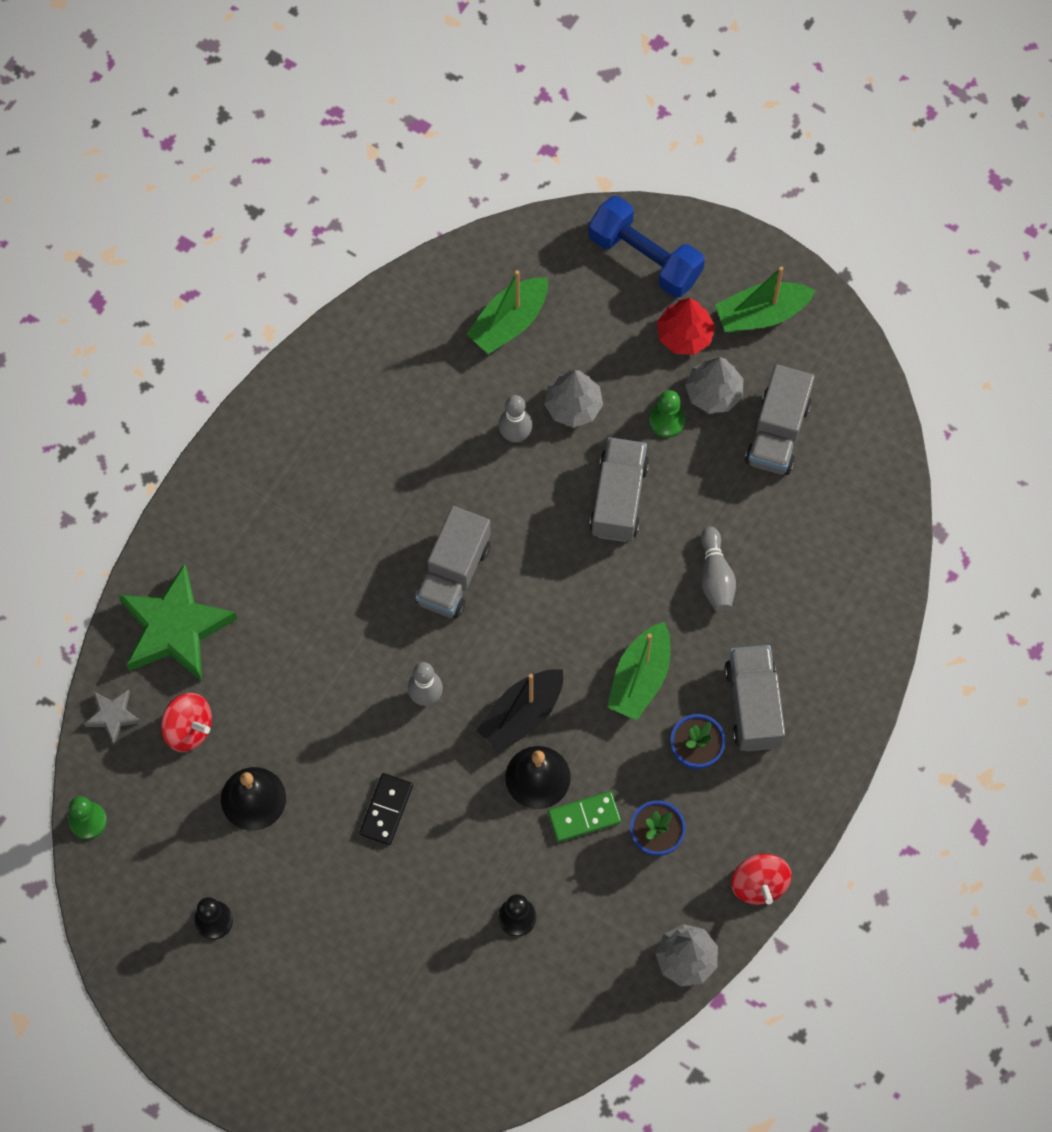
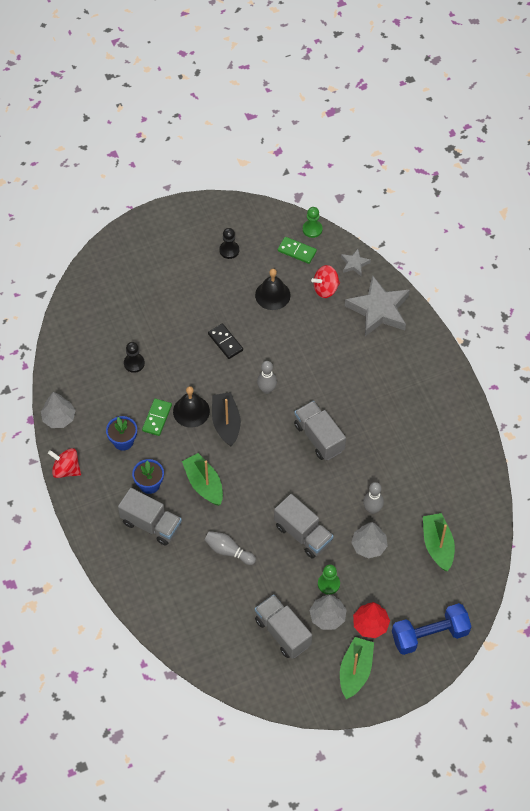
camera: 125 degrees right, 10 degrees down
green star [118,564,237,681] -> grey star [345,275,410,336]
none -> green domino [278,237,317,264]

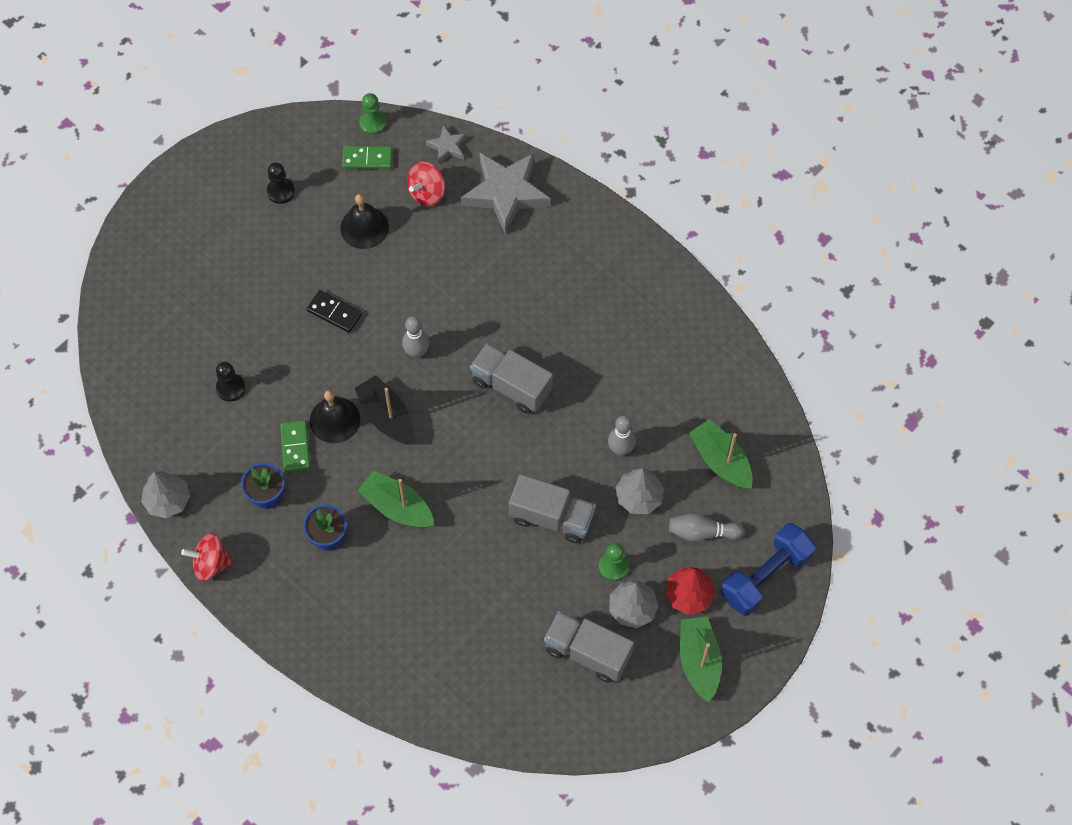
camera: 25 degrees left, 5 degrees up
grey truck [118,488,182,546] -> none
grey bowling pin [204,531,256,565] -> grey bowling pin moved to [669,513,744,541]

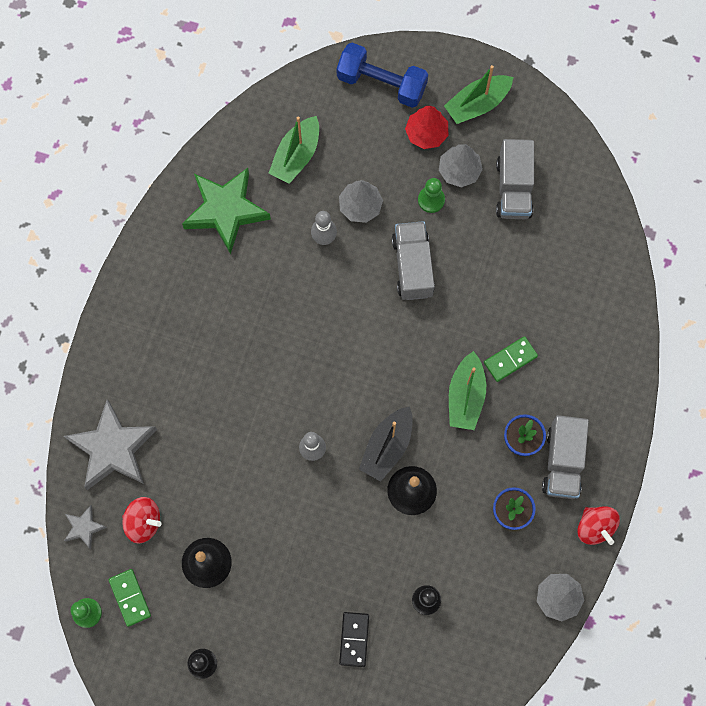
camera: 115 degrees left, 10 degrees up
green domino [280,420,310,472] -> green domino moved to [484,336,538,382]
black domino [307,290,362,333] -> black domino moved to [339,612,369,667]
grey truck [470,343,553,414] -> grey truck moved to [542,415,589,499]
grey bowling pin [669,513,744,541] -> none
none -> green star [182,168,271,254]

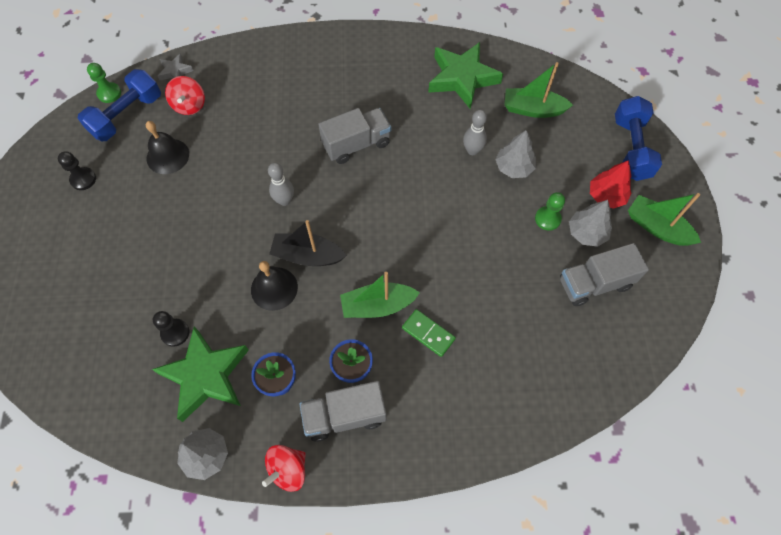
camera: 70 degrees right, 10 degrees down
grey star [64,399,157,490] -> none
green domino [109,569,151,627] -> blue dumbbell [78,69,161,141]
black domino [339,612,369,667] -> none
grey truck [392,221,435,300] -> grey truck moved to [318,108,391,164]
none -> green star [152,326,249,422]

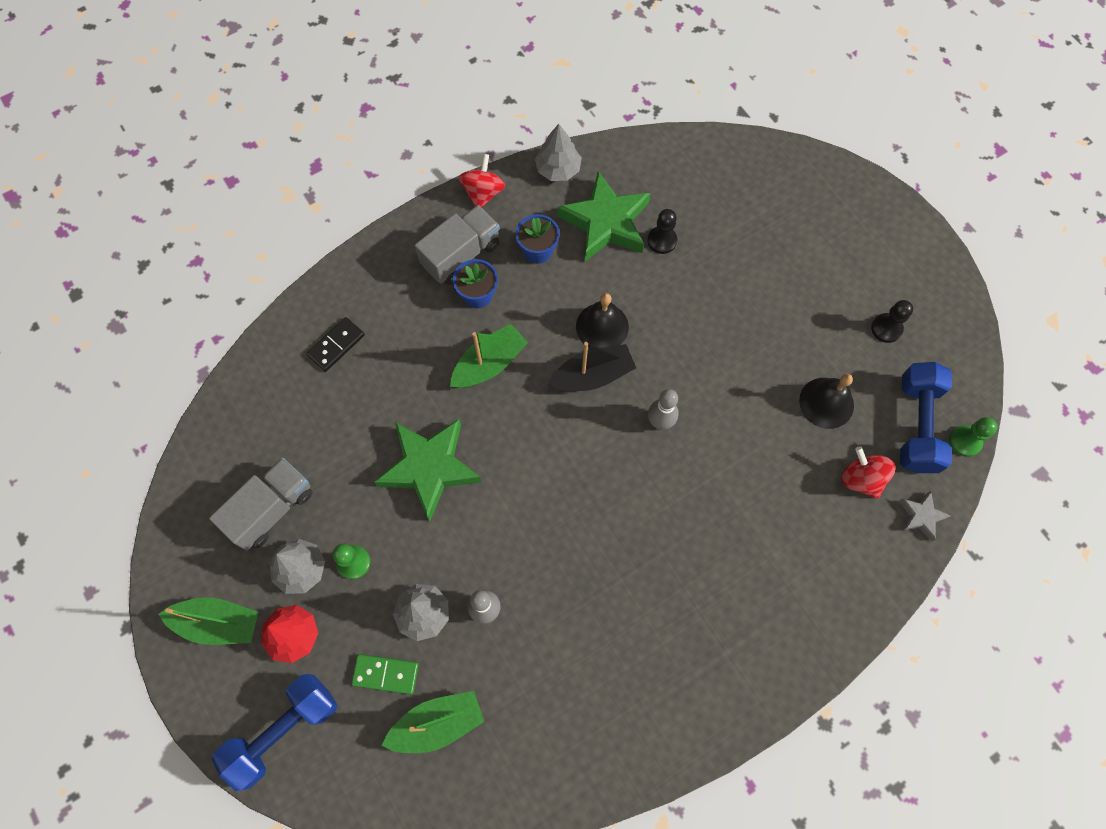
camera: 150 degrees right, 5 degrees up
grey truck [318,108,391,164] -> none
green domino [402,309,456,357] -> green domino moved to [351,654,419,694]
green star [428,42,503,109] -> green star moved to [374,419,482,521]
blue dumbbell [615,96,662,181] -> blue dumbbell turned 75 degrees clockwise [212,674,338,791]
none -> black domino [307,317,365,372]

